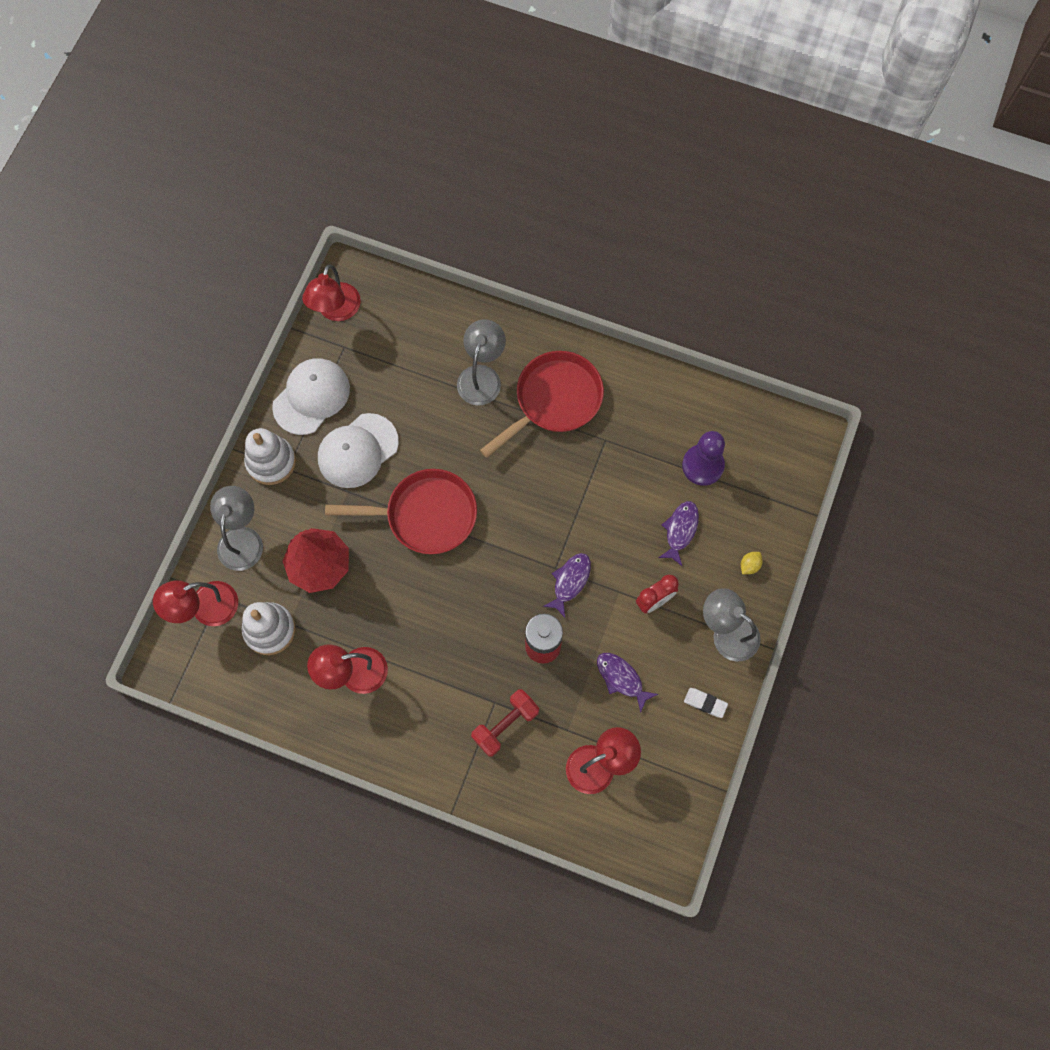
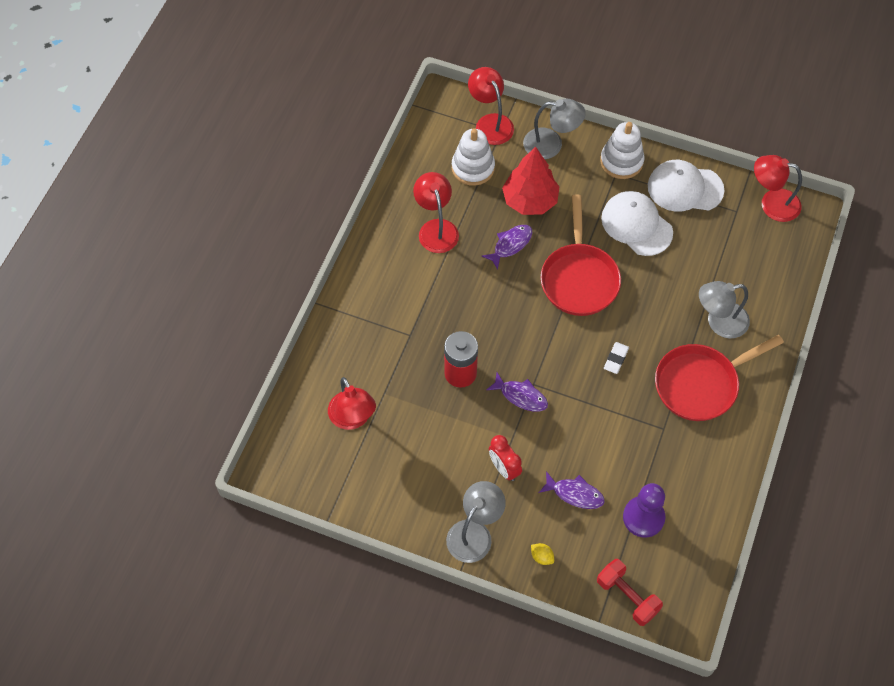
camera: 90 degrees right, 10 degrees down
white cap [272,358,350,435] -> white cap turned 150 degrees clockwise [648,160,724,211]
grey lamp [457,319,506,406] -> grey lamp turned 150 degrees clockwise [699,281,750,339]
red dumbbell [471,689,539,757] -> red dumbbell moved to [597,559,663,626]
red pan [480,351,604,458] -> red pan turned 105 degrees clockwise [655,335,784,421]
purple fish [597,653,658,713] -> purple fish moved to [482,225,532,270]
white eraser [684,688,728,718] -> white eraser moved to [604,342,629,374]

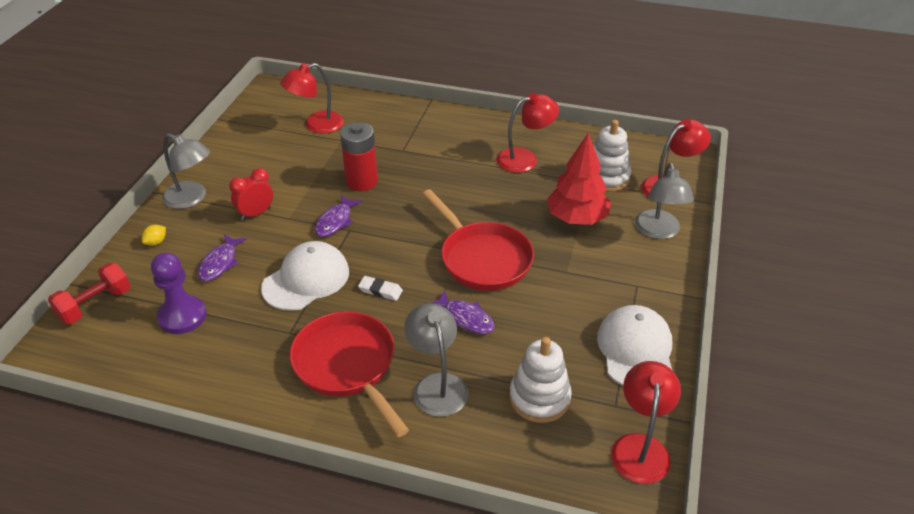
camera: 85 degrees right, 20 degrees down
purple fish [482,225,532,270] -> purple fish moved to [431,290,495,334]
red pan [540,195,621,316] -> red pan turned 120 degrees counterclockwise [423,189,534,291]
white stacking toy [600,122,644,179] -> white stacking toy moved to [509,337,572,423]
white cap [601,191,673,256] -> white cap moved to [261,241,349,311]

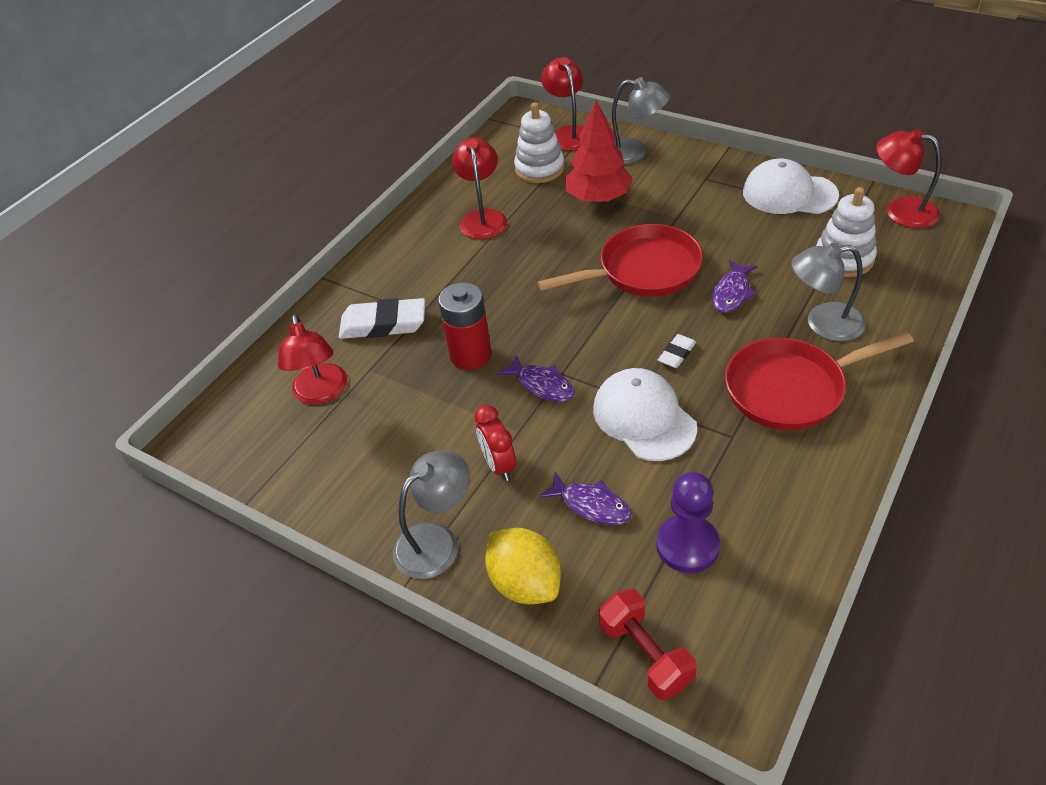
camera: 70 degrees left, 5 degrees up
yellow lemon [142,225,166,246] -> yellow lemon [485,528,561,604], size x2.28
purple fish [431,290,495,334] -> purple fish turned 150 degrees clockwise [712,260,757,313]
none -> white eraser [339,298,425,339]

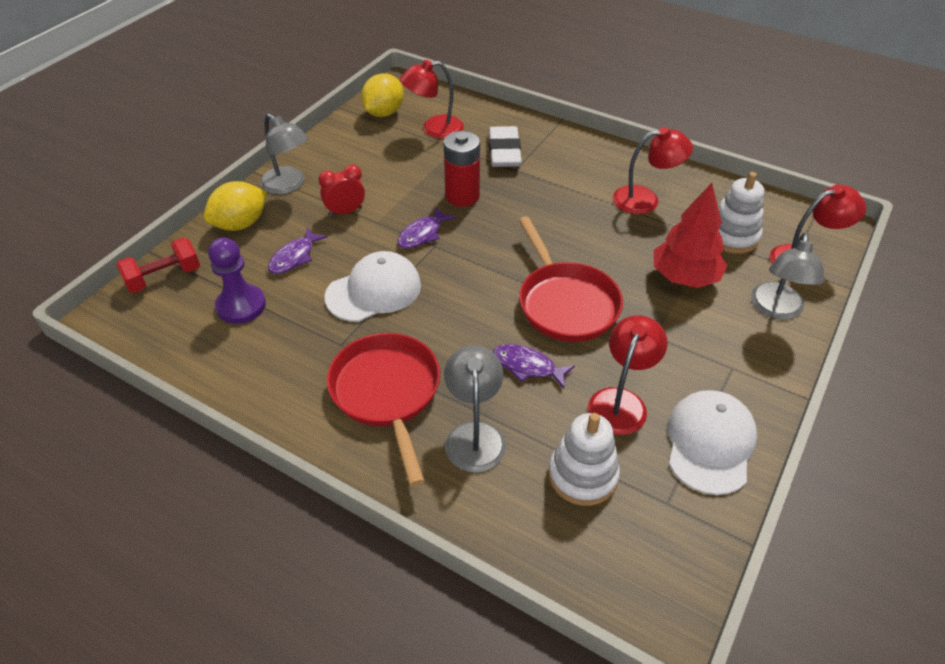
camera: 85 degrees right, 0 degrees up
white eraser [658,334,696,368] -> none
red lamp [876,129,941,228] -> red lamp moved to [588,315,667,435]
none -> yellow lemon [361,73,404,117]

